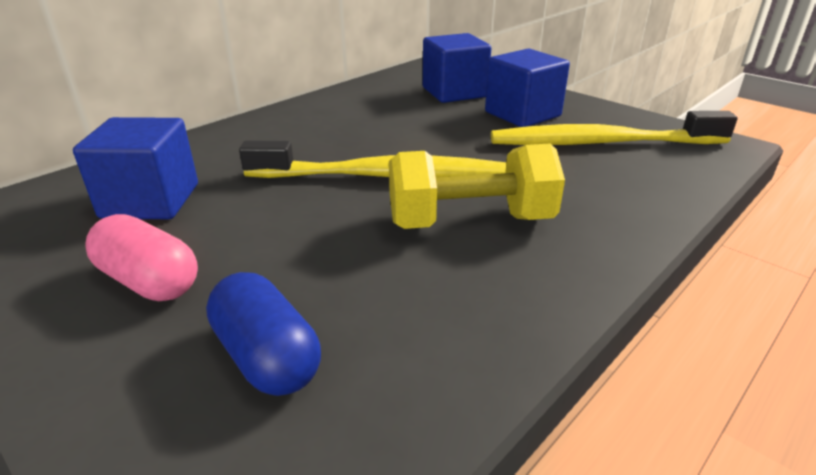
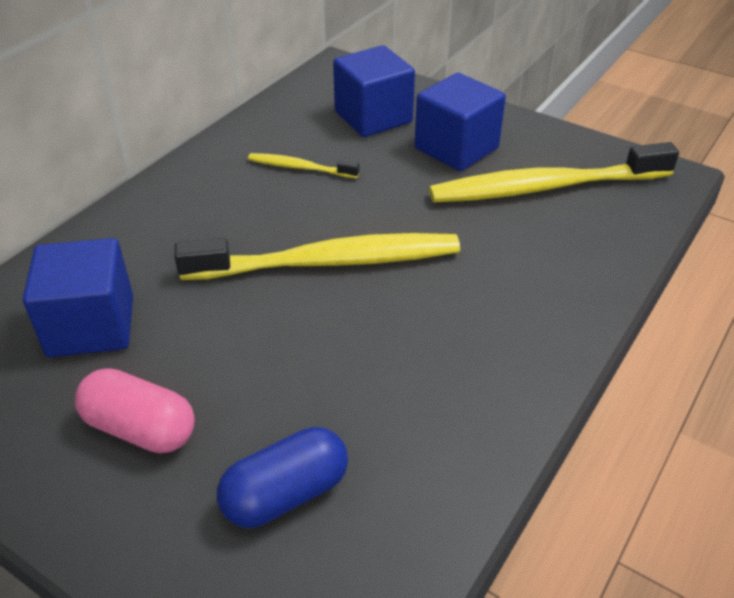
camera: 10 degrees left, 10 degrees up
blue capsule [206,272,321,396] -> blue capsule turned 75 degrees counterclockwise [217,427,348,528]
yellow dumbbell [389,143,565,229] -> none
none -> yellow toothbrush [248,153,359,179]

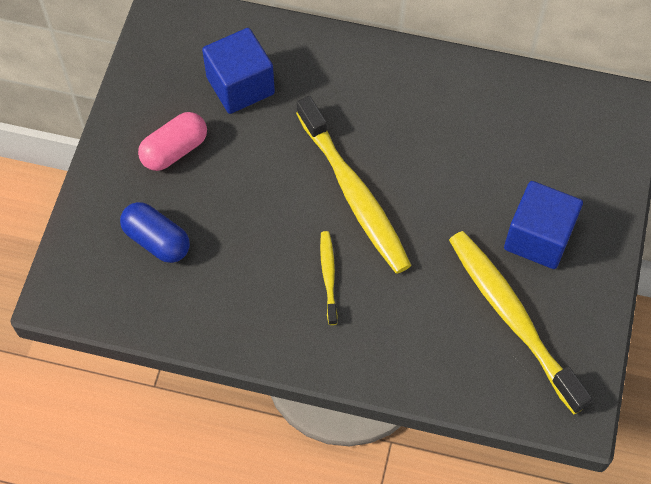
camera: 70 degrees right, 20 degrees up
pink capsule [75,368,195,453] -> pink capsule turned 45 degrees clockwise [138,112,207,171]
yellow toothbrush [248,153,359,179] -> yellow toothbrush moved to [320,231,337,325]
blue cube [333,45,415,137] -> none

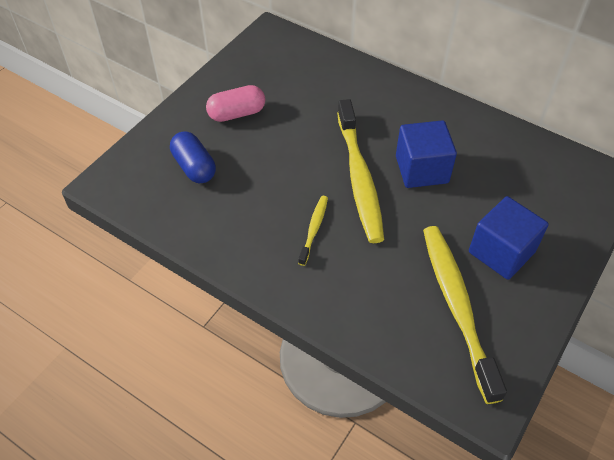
camera: 20 degrees right, 10 degrees down
blue cube [202,28,275,114] -> blue cube moved to [396,120,457,188]

